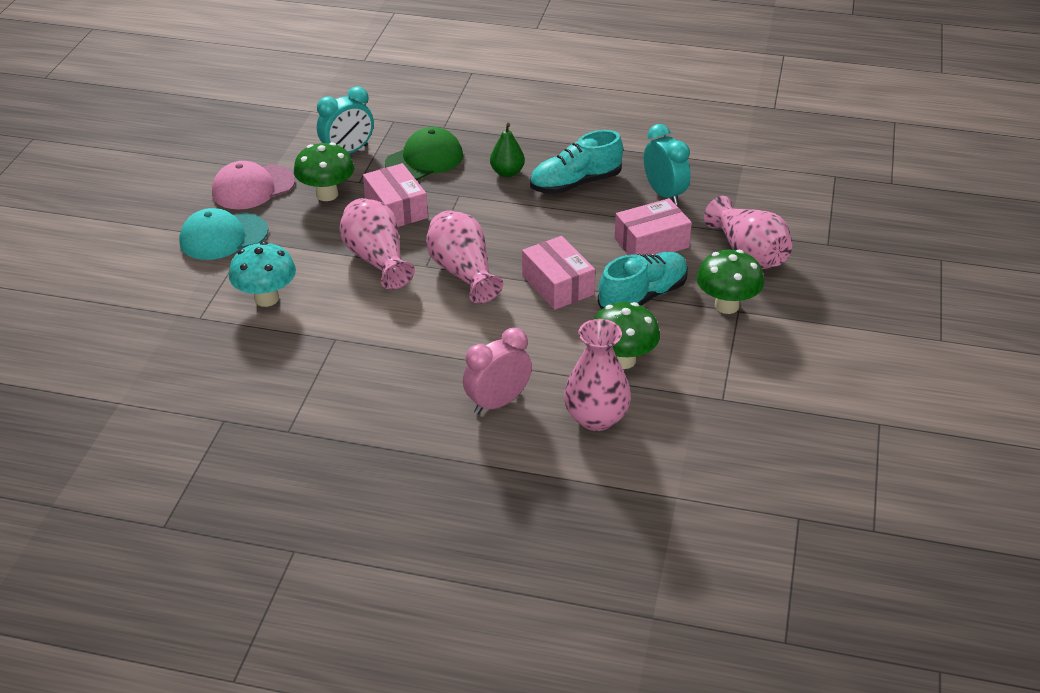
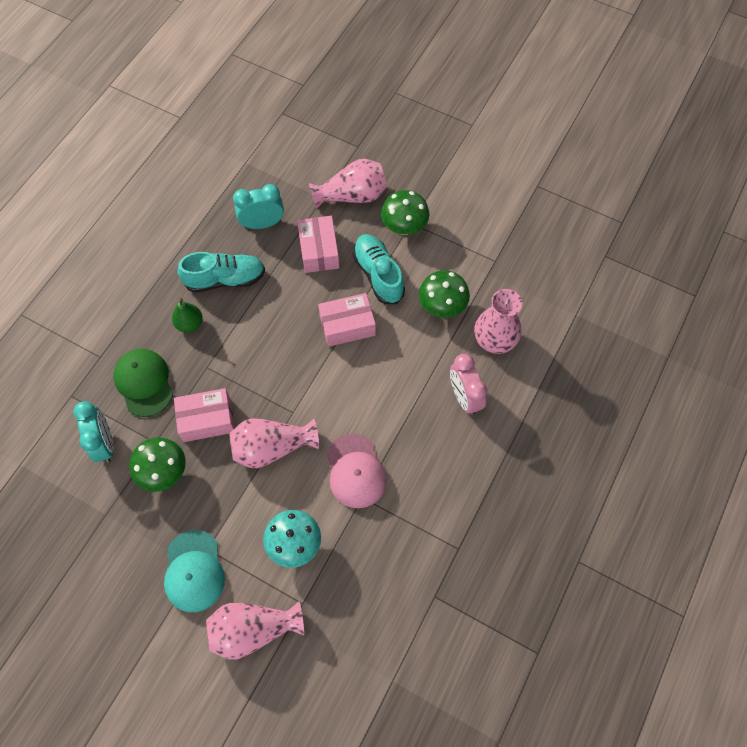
camera: 75 degrees left, 25 degrees up
pink cap [212,161,295,209] -> pink cap moved to [326,434,387,508]
pink vase [426,210,503,304] -> pink vase moved to [206,601,304,660]
turquoise shoe [530,130,623,194] -> turquoise shoe turned 90 degrees counterclockwise [177,252,265,293]

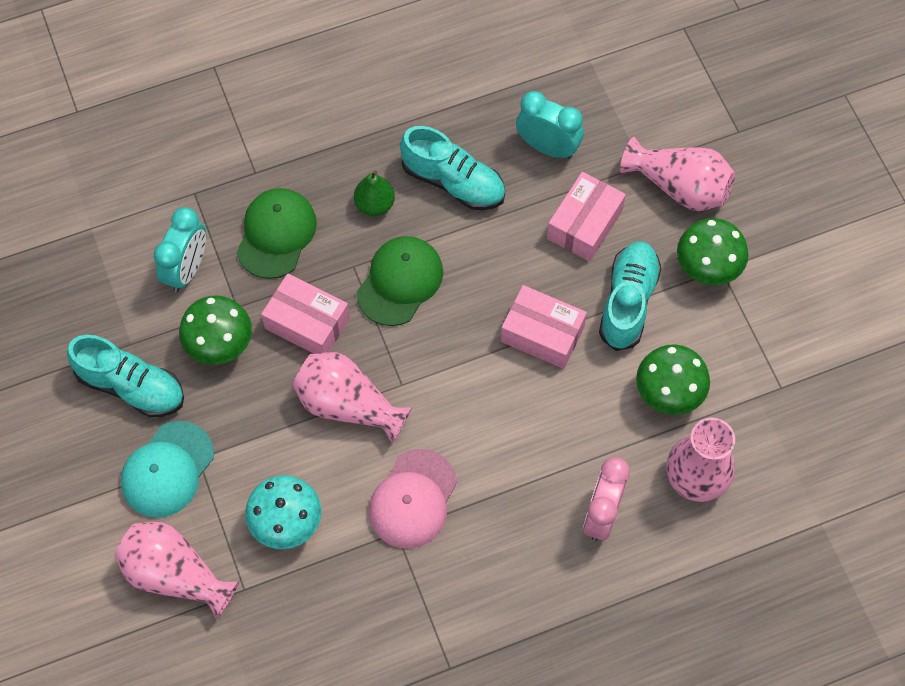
camera: 40 degrees right, 0 degrees up
none -> turquoise shoe [67,335,184,417]
none -> green cap [357,236,443,326]

